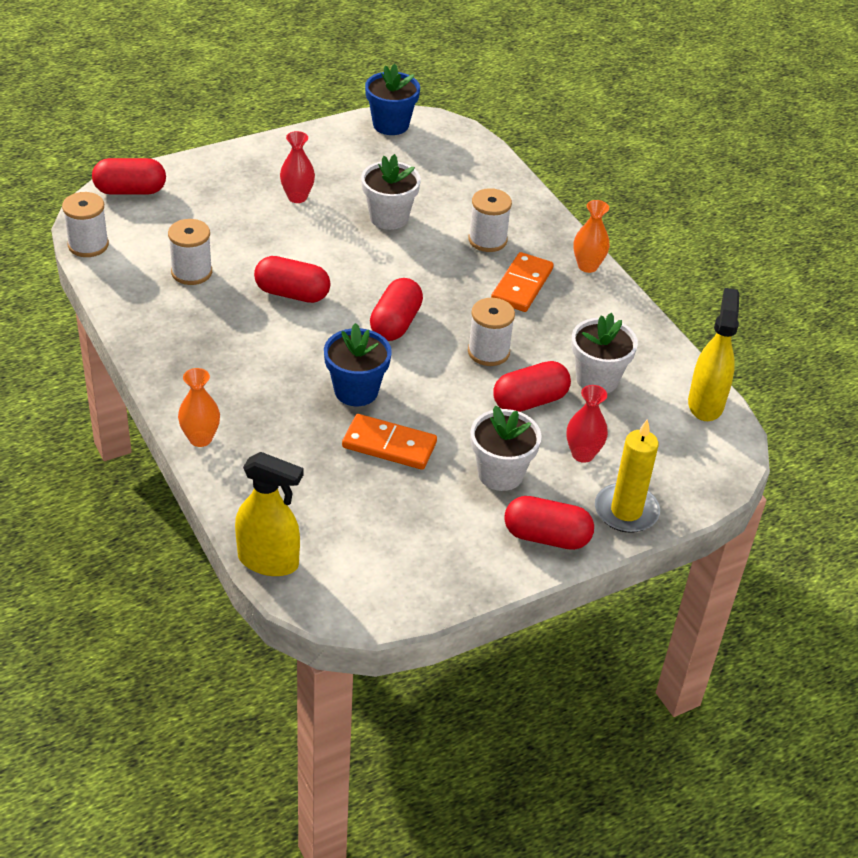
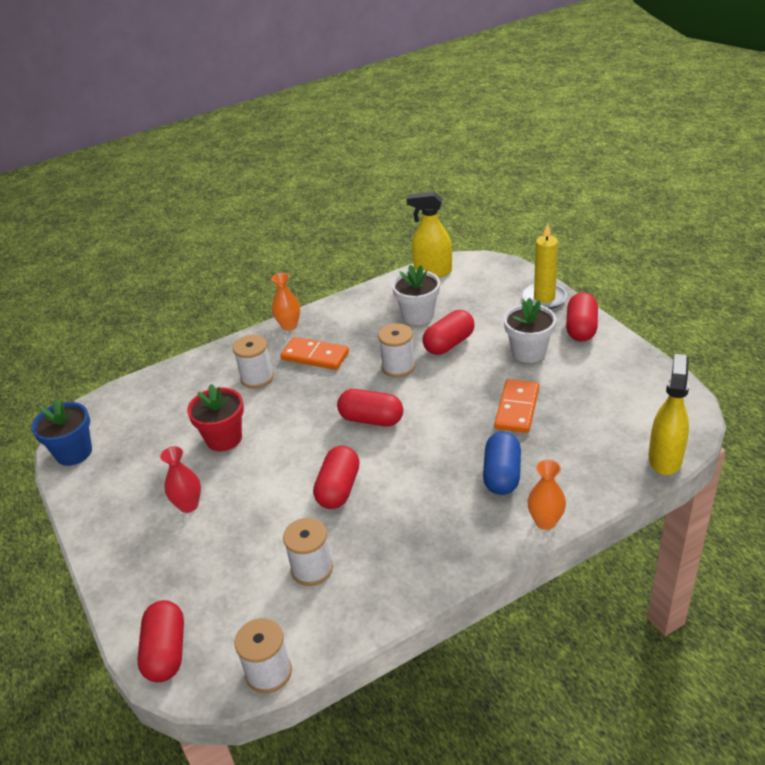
camera: 85 degrees left, 5 degrees down
blue flower pot [324,323,392,406] -> none
white flower pot [361,154,421,230] -> red flower pot [187,384,244,451]
red capsule [493,361,571,412] -> red capsule turned 75 degrees clockwise [423,310,474,355]
red vase [567,385,608,463] -> none
none -> blue capsule [483,432,521,495]

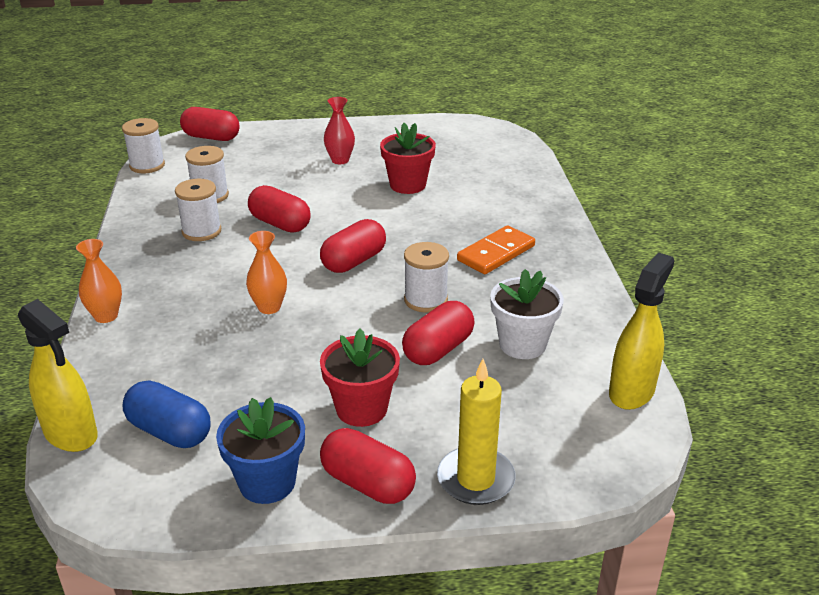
camera: 110 degrees right, 5 degrees down
blue flower pot [32,399,92,466] -> blue flower pot moved to [216,397,305,504]
white spool [233,335,274,389] -> white spool moved to [175,179,221,241]
orange vase [271,273,300,331] -> orange vase moved to [246,231,287,314]
red capsule [423,310,474,355] -> red capsule turned 60 degrees clockwise [402,301,475,365]
blue capsule [483,432,521,495] -> blue capsule moved to [123,380,211,448]
orange domino [494,379,539,433] -> none
white flower pot [504,298,556,363] -> red flower pot [320,329,400,427]

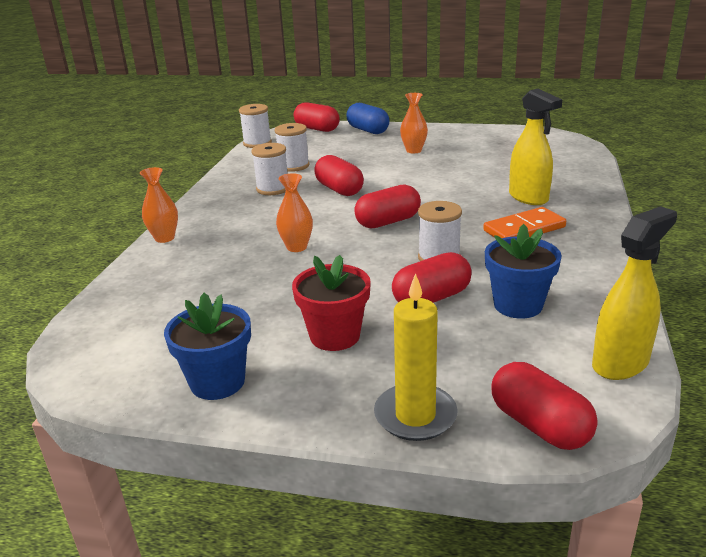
camera: 20 degrees right, 5 degrees down
yellow spray bottle [18,299,98,452] -> yellow spray bottle moved to [509,89,562,205]
blue capsule [123,380,211,448] -> blue capsule moved to [346,103,389,134]
red capsule [320,428,416,504] -> red capsule moved to [491,362,598,450]
red vase [324,97,355,164] -> orange vase [400,93,428,154]
red flower pot [380,123,436,194] -> none
white flower pot [490,269,564,359] -> blue flower pot [485,224,561,318]

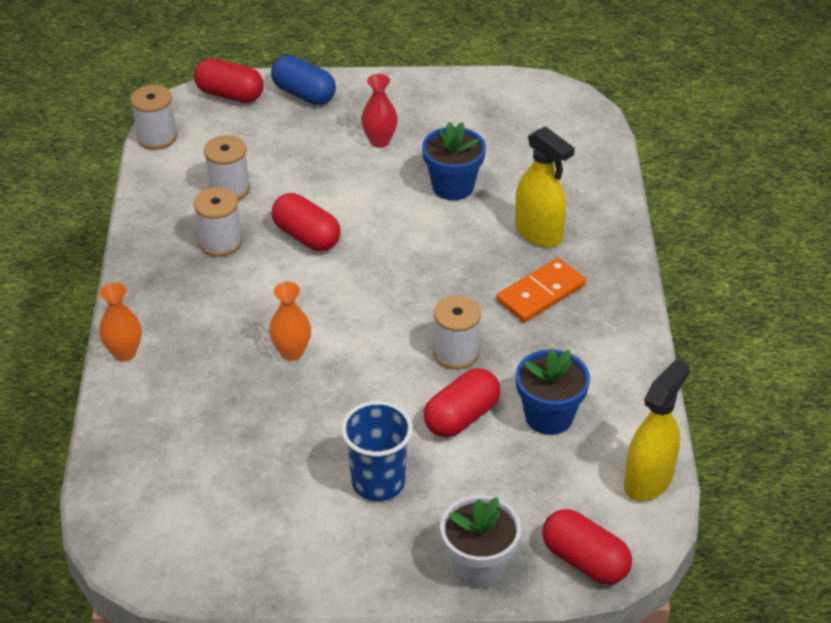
camera: 15 degrees left, 15 degrees up
blue flower pot [164,293,251,400] -> blue flower pot moved to [422,122,486,200]
red flower pot [292,255,371,351] -> blue cup [341,401,413,501]
red capsule [354,184,421,229] -> none
yellow candle [374,273,458,441] -> white flower pot [440,495,521,588]
orange vase [400,93,428,154] -> red vase [361,74,398,148]

